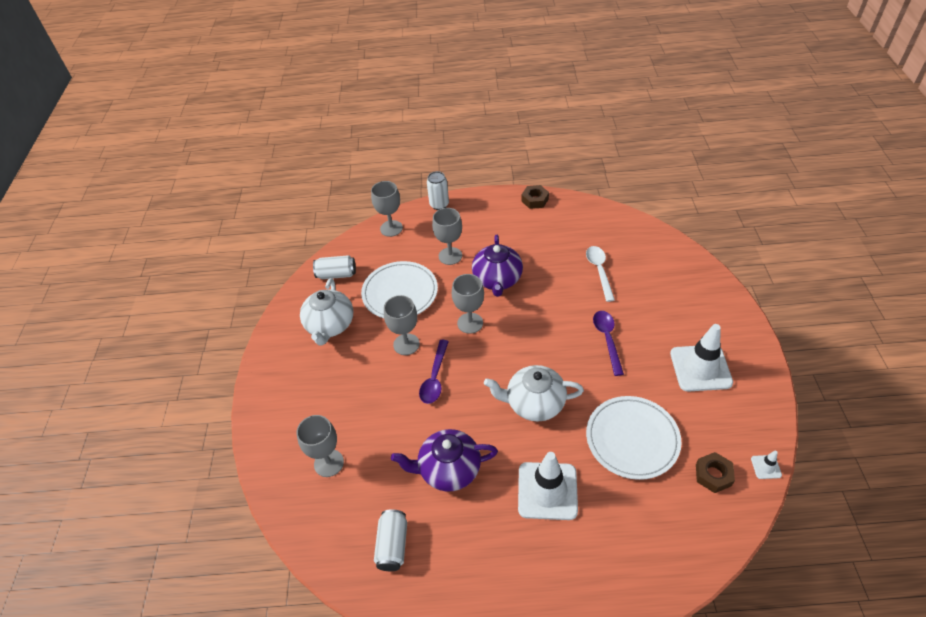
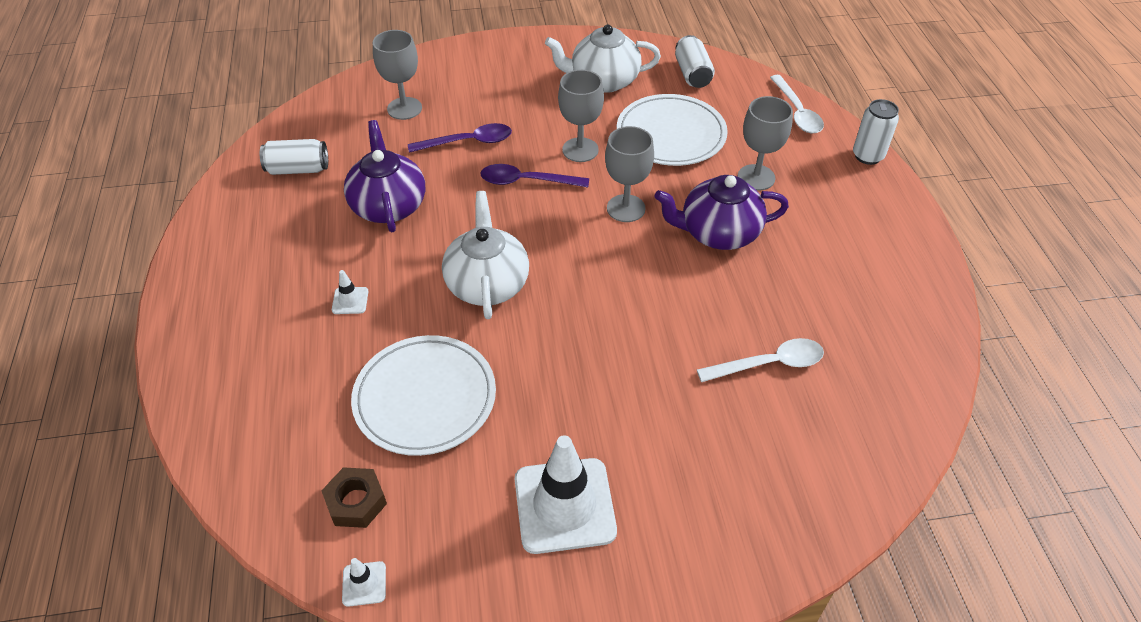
camera: 80 degrees right, 0 degrees up
grey goblet [371,181,403,237] -> white spoon [770,75,824,133]
white traffic cone [518,452,578,520] -> white traffic cone [332,270,368,314], size x0.43
brown nut [521,185,549,209] -> none
purple spoon [593,311,624,376] -> purple spoon moved to [408,123,512,153]

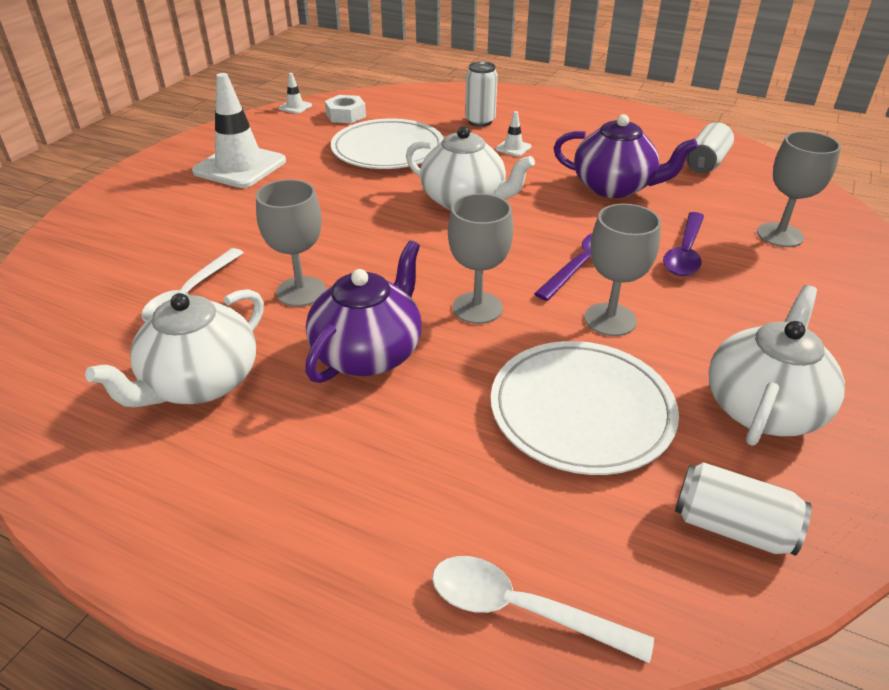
camera: 125 degrees right, 10 degrees down
brown nut [322,467,387,528] -> white nut [325,95,366,123]
grey goblet [738,96,793,191] -> grey goblet moved to [256,179,326,307]
white can [853,99,899,165] -> white can moved to [465,61,498,127]
none -> white teapot [85,289,264,407]

